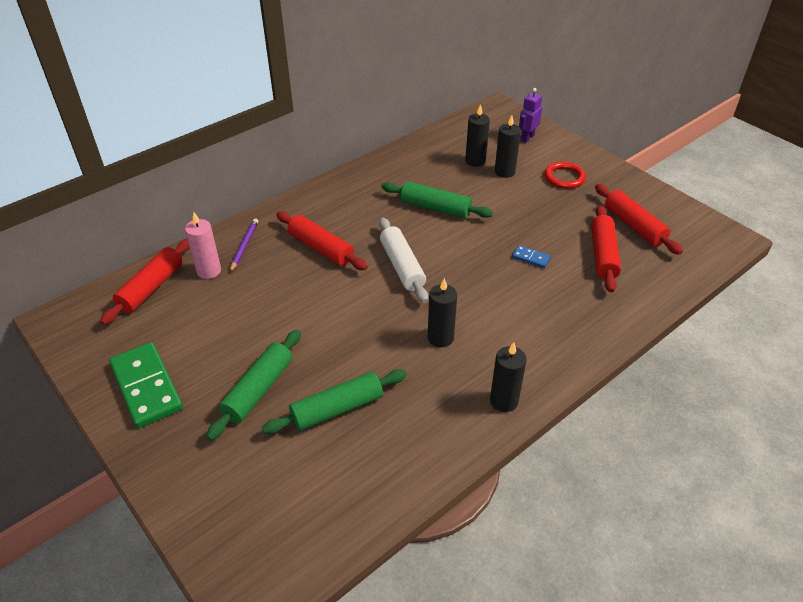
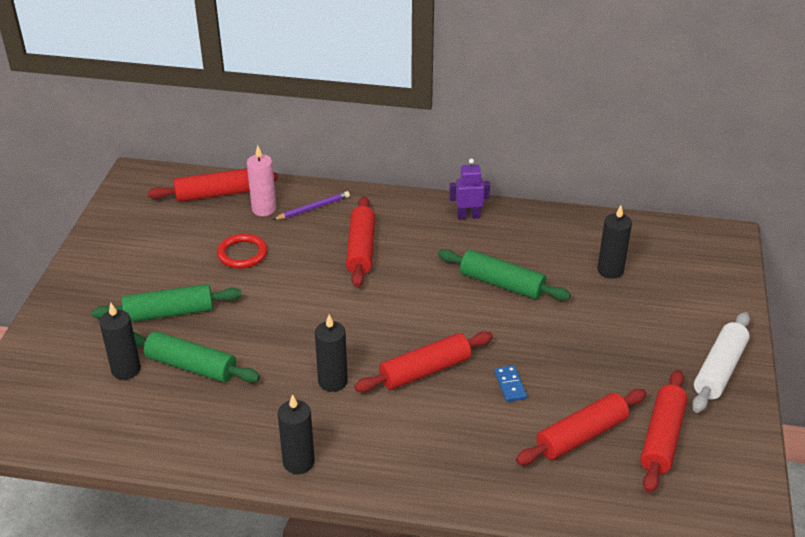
camera: 50 degrees right, 5 degrees down
green domino [109,342,183,428] -> none
white rolling pin [379,218,428,303] -> white rolling pin moved to [692,312,750,413]
green rolling pin [381,181,493,218] -> green rolling pin turned 45 degrees counterclockwise [438,249,571,301]
black candle [495,115,521,178] -> black candle moved to [99,302,141,380]
purple robot [519,88,542,143] -> purple robot moved to [449,159,490,219]
red ring [545,162,586,189] -> red ring moved to [217,234,267,269]
none -> red rolling pin [354,331,493,392]

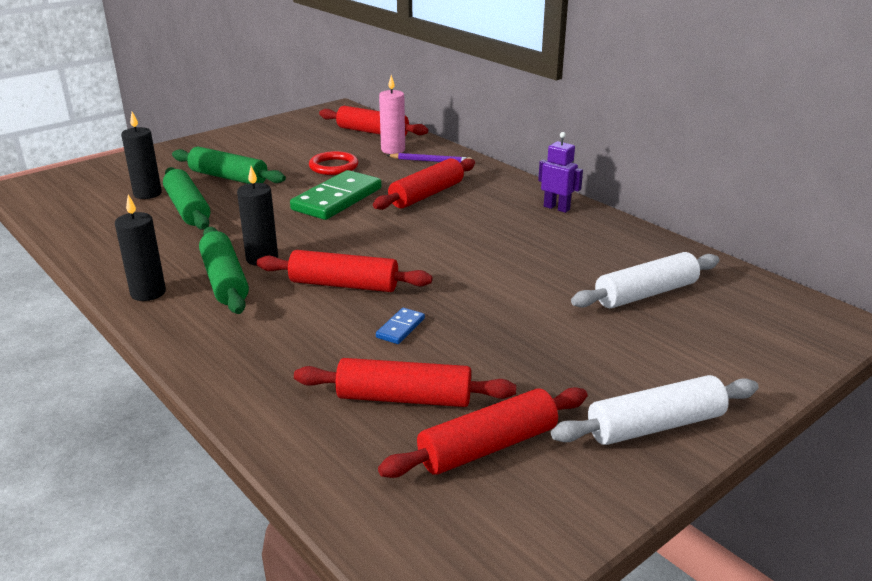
camera: 40 degrees right, 10 degrees down
green rolling pin [438,249,571,301] -> green rolling pin moved to [199,227,249,314]
black candle [597,205,632,279] -> white rolling pin [571,252,719,308]
none -> green domino [290,170,382,220]

